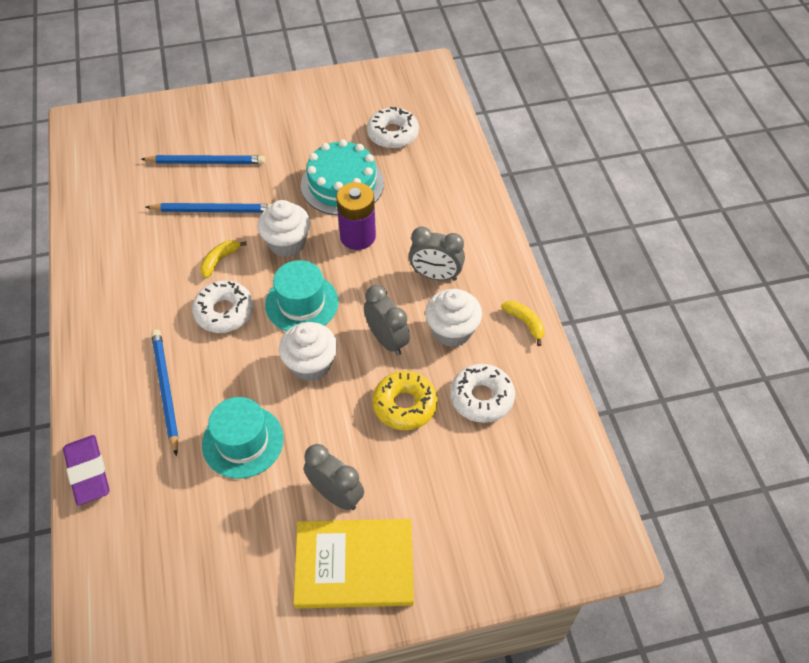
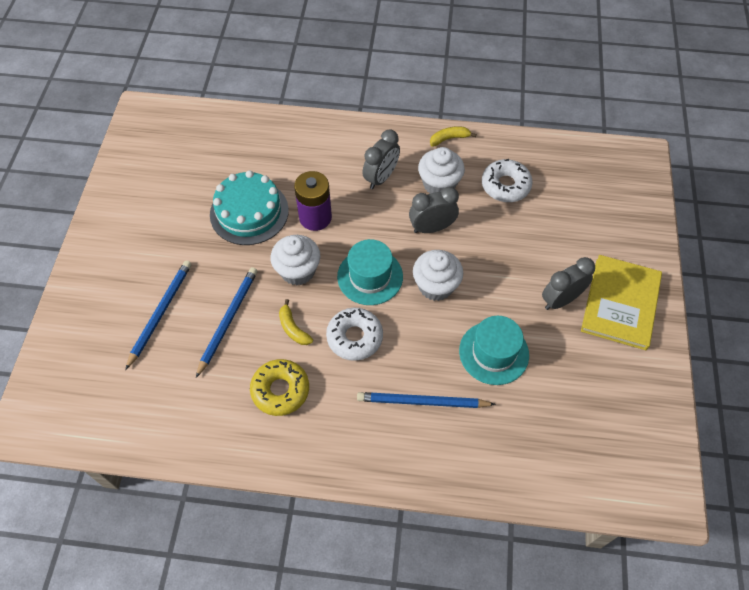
camera: 70 degrees left, 5 degrees up
purple eraser [63,435,109,506] -> none
white donut [367,107,419,149] -> none
yellow donut [372,371,438,430] -> yellow donut moved to [250,359,309,416]

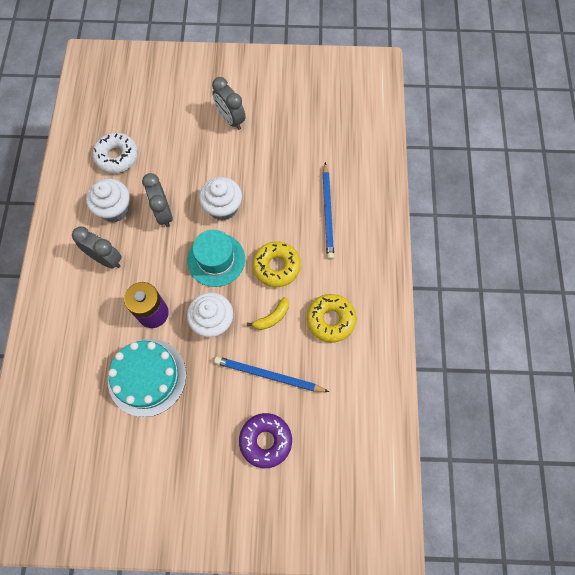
camera: 95 degrees left, 10 degrees up
blue pencil [125,260,192,370] -> purple donut [239,413,292,468]
white donut [326,308,383,361] -> yellow donut [253,241,301,287]
yellow banana [430,126,476,147] -> none
turquoise hat [459,316,529,385] -> none
yellow book [581,255,662,350] -> none

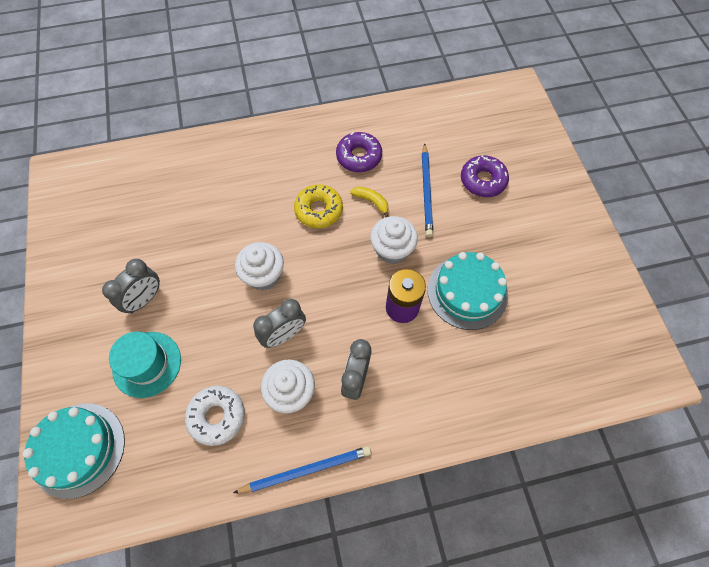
camera: 105 degrees left, 5 degrees down
turquoise hat [187,230,245,287] -> turquoise hat moved to [109,332,181,398]
yellow donut [307,294,356,343] -> purple donut [336,132,382,172]
blue pencil [323,162,334,260] -> blue pencil moved to [233,446,371,493]
none -> turquoise cake [22,404,125,499]

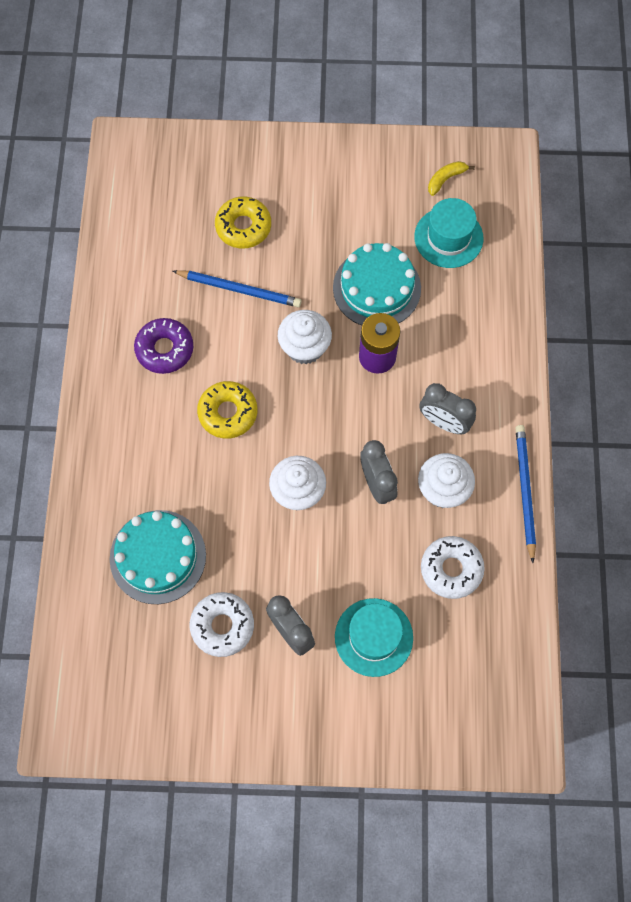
camera: 75 degrees left, 5 degrees up
turquoise cake [22,404,125,499] -> turquoise cake moved to [110,510,206,604]
yellow banana [350,186,389,218] -> yellow banana moved to [428,161,475,196]
purple donut [461,155,509,197] -> yellow donut [215,196,271,248]
none -> white donut [190,592,254,657]
none -> turquoise hat [414,198,484,268]

